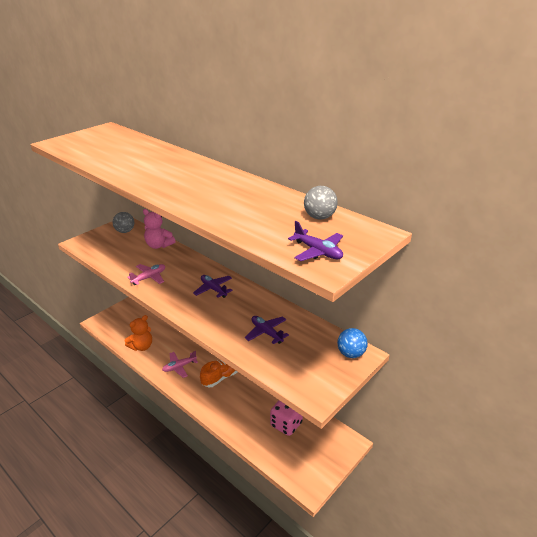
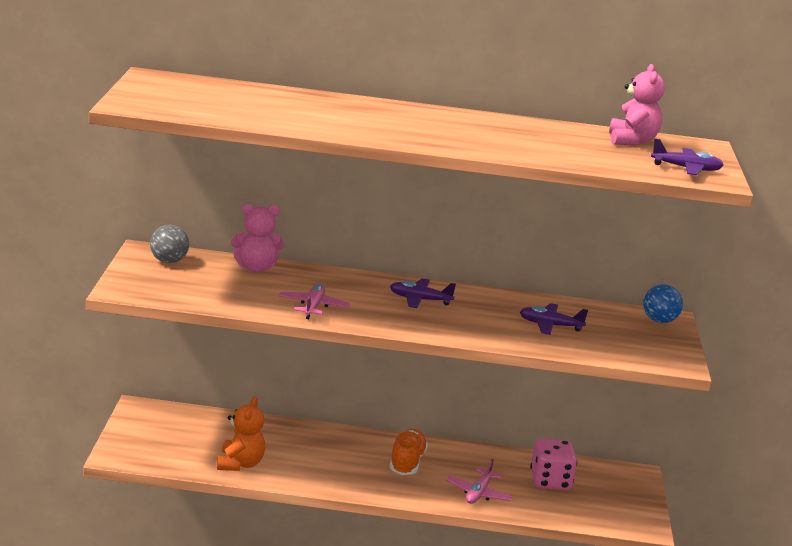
camera: 40 degrees left, 10 degrees down
pink plane [162,351,198,378] -> pink plane moved to [446,458,513,504]
grey ball [304,186,338,220] -> pink teddy bear [609,64,665,145]

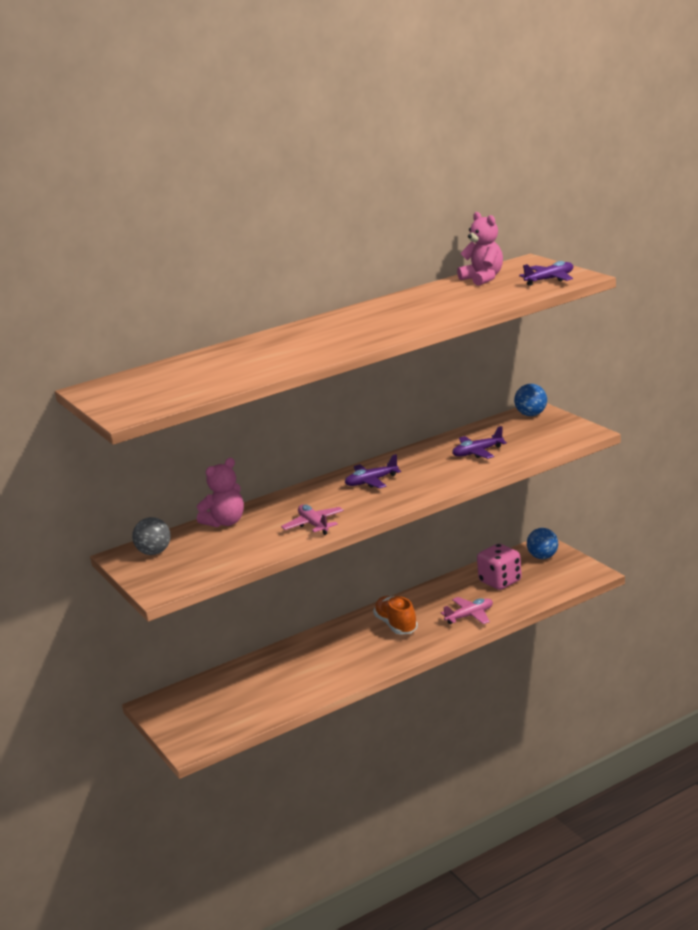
camera: 30 degrees left, 0 degrees up
orange teddy bear [217,396,265,471] -> none
pink plane [446,458,513,504] -> pink plane turned 105 degrees counterclockwise [441,597,493,624]
none -> blue ball [527,528,558,559]

